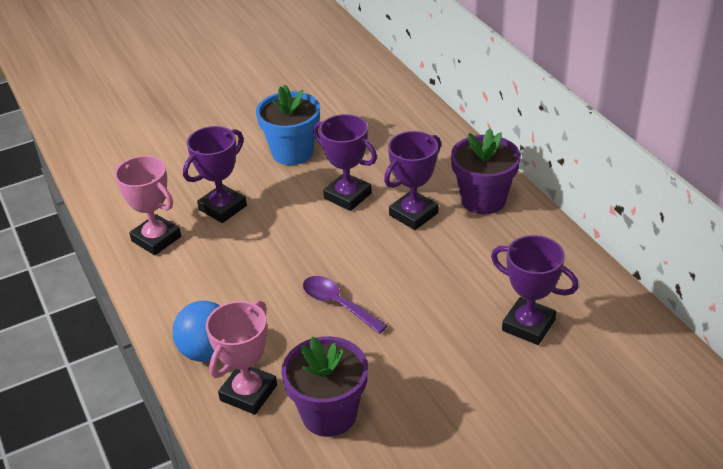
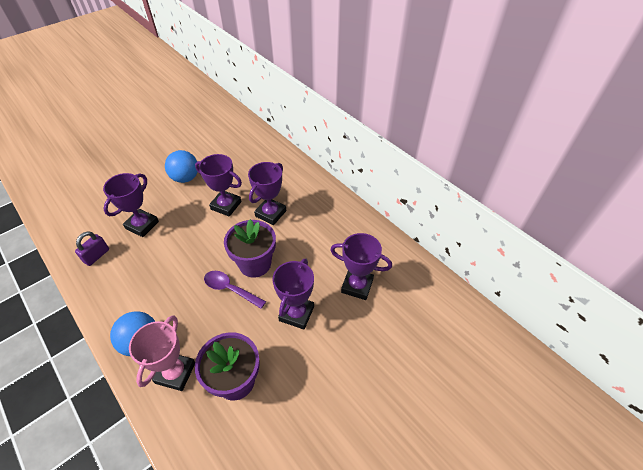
camera: 15 degrees left, 10 degrees up
pink trophy [115,156,181,255] -> purple padlock [75,231,109,266]
blue flower pot [256,84,320,165] -> blue ball [165,150,198,183]
purple flower pot [451,129,521,215] -> purple flower pot moved to [224,219,276,278]
none -> purple trophy [272,258,314,330]

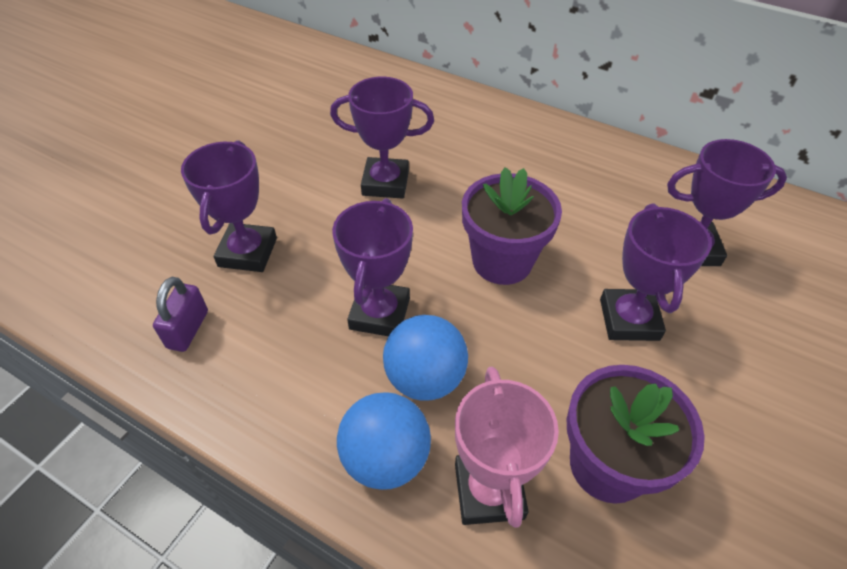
camera: 20 degrees left, 0 degrees up
blue ball [165,150,198,183] -> blue ball moved to [383,315,468,401]
purple spoon [204,271,266,309] -> none
purple trophy [248,162,286,225] -> purple trophy moved to [332,198,413,336]

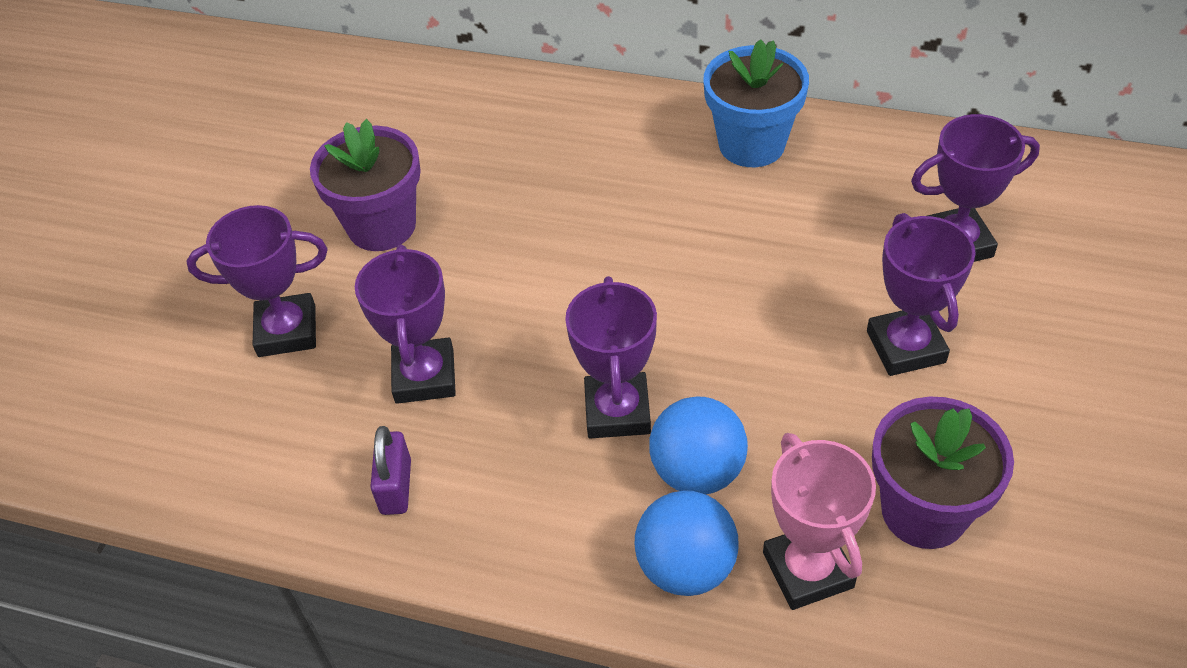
camera: 10 degrees left, 0 degrees up
purple trophy [330,77,434,199] -> purple trophy moved to [187,205,327,357]
purple flower pot [462,167,562,285] -> purple flower pot moved to [310,119,421,251]
none -> blue flower pot [703,39,809,167]

